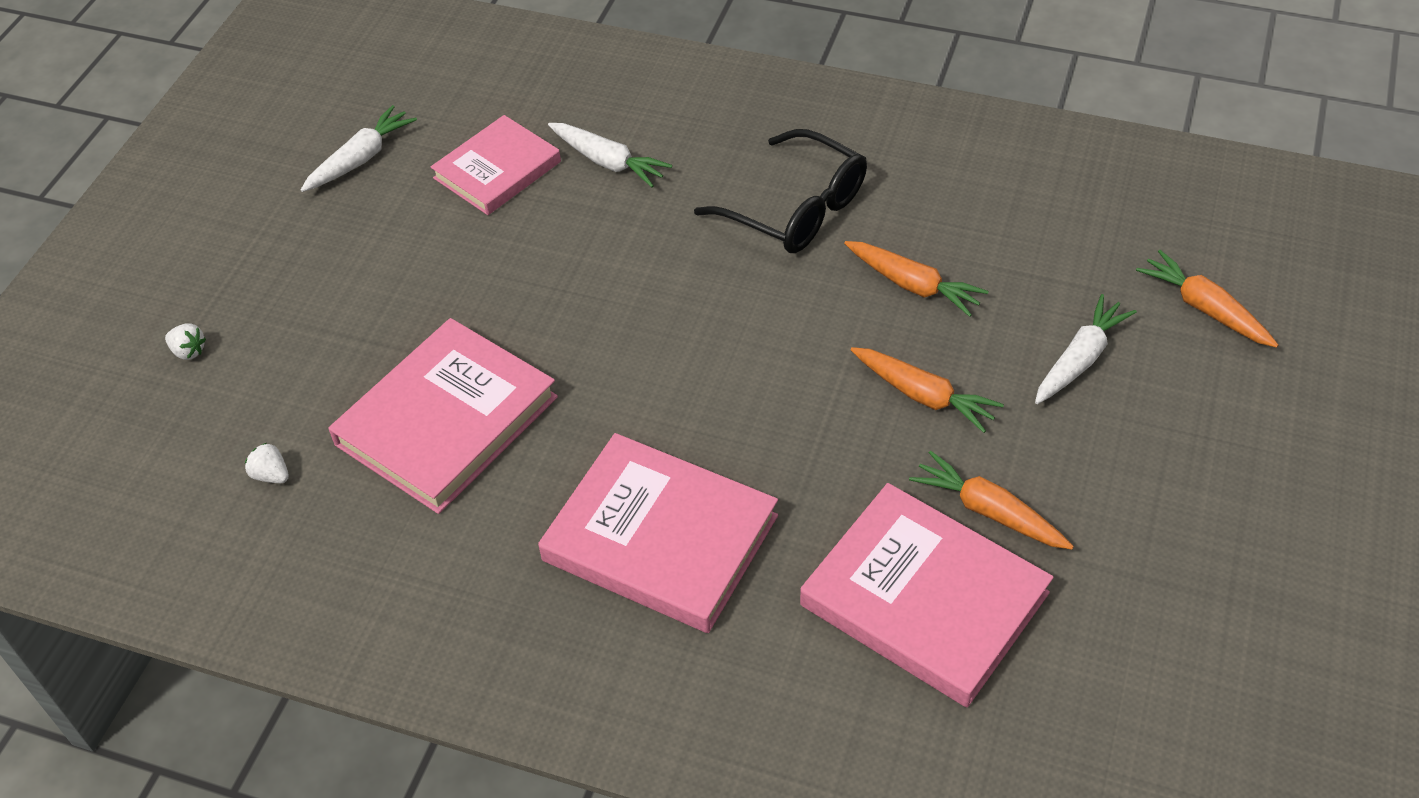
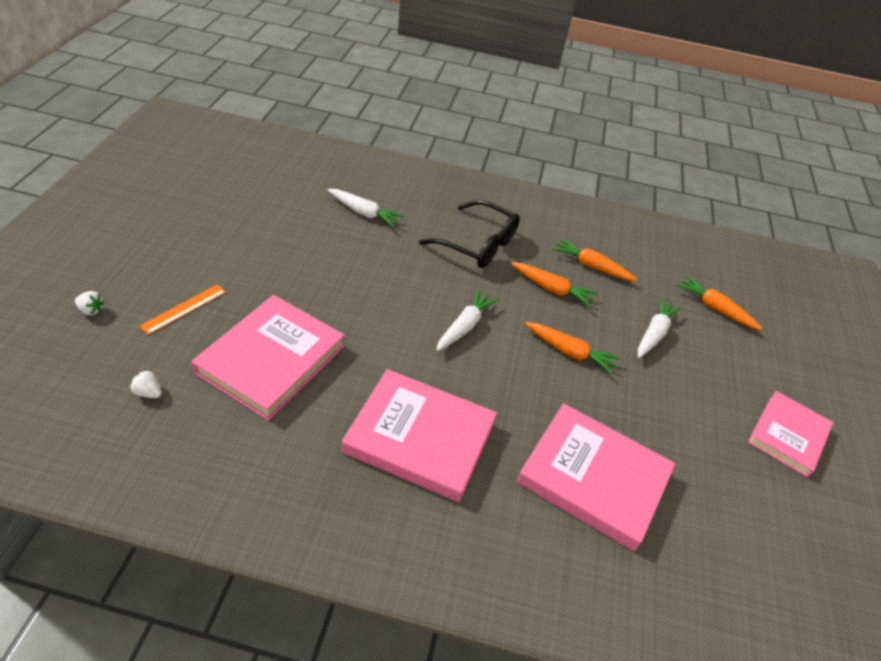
camera: 15 degrees left, 5 degrees down
white carrot [301,105,417,192] -> white carrot moved to [436,289,499,351]
pink book [431,115,561,215] -> pink book moved to [748,391,833,477]
orange carrot [909,451,1074,550] -> orange carrot moved to [553,238,637,281]
none -> orange ruler [140,284,226,335]

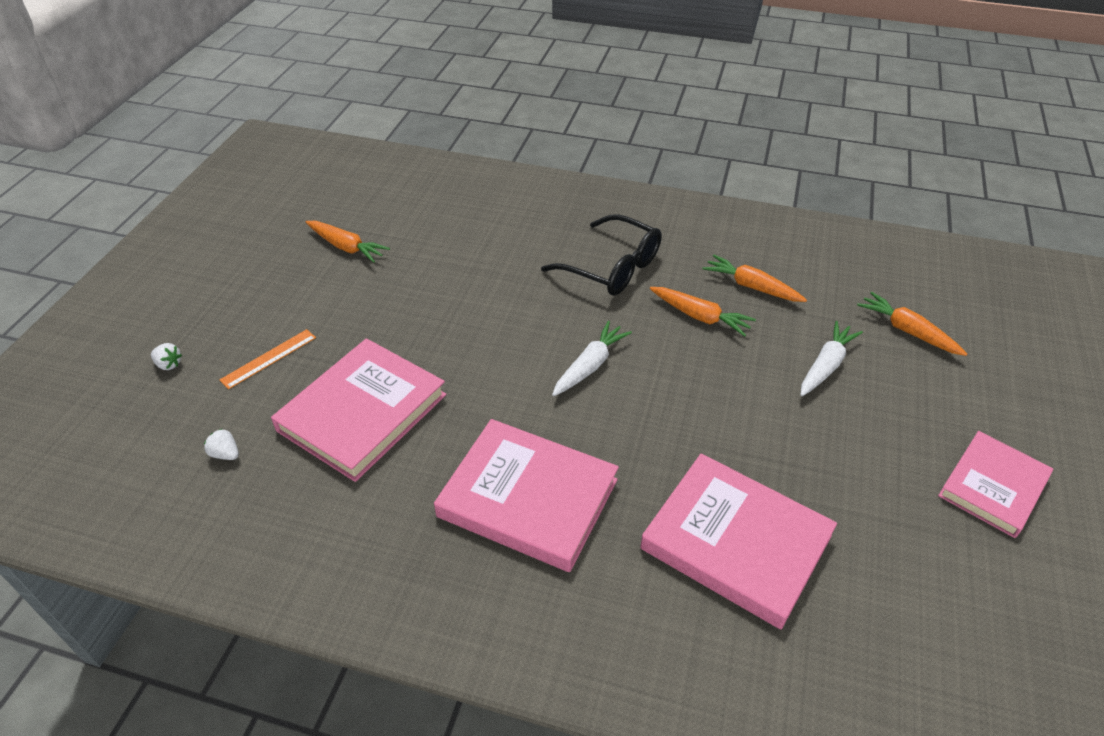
camera: 10 degrees right, 0 degrees up
white carrot [328,189,404,227] -> none
orange carrot [525,322,620,374] -> orange carrot moved to [306,221,390,263]

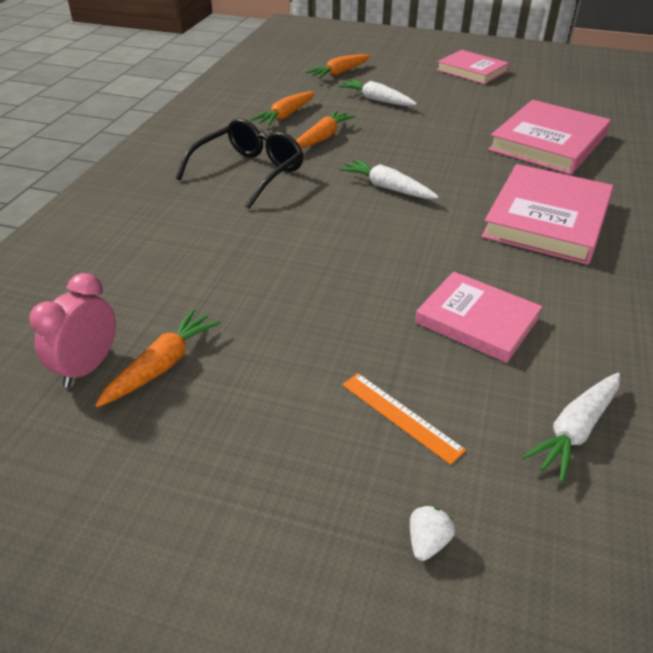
camera: 90 degrees left, 5 degrees down
white strawberry [204,429,239,460] -> white carrot [522,373,620,482]
pink book [271,338,446,482] -> pink book [415,271,542,363], size x0.65
none -> pink clock [29,273,116,388]

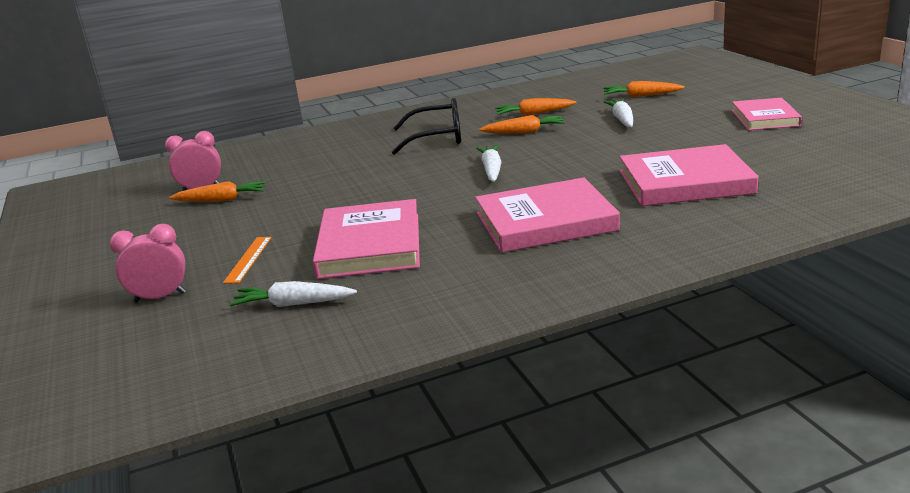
camera: 55 degrees right, 15 degrees down
white strawberry [410,505,455,561] -> pink clock [110,224,186,303]
pink book [415,271,542,363] -> pink book [313,199,420,279], size x1.54

